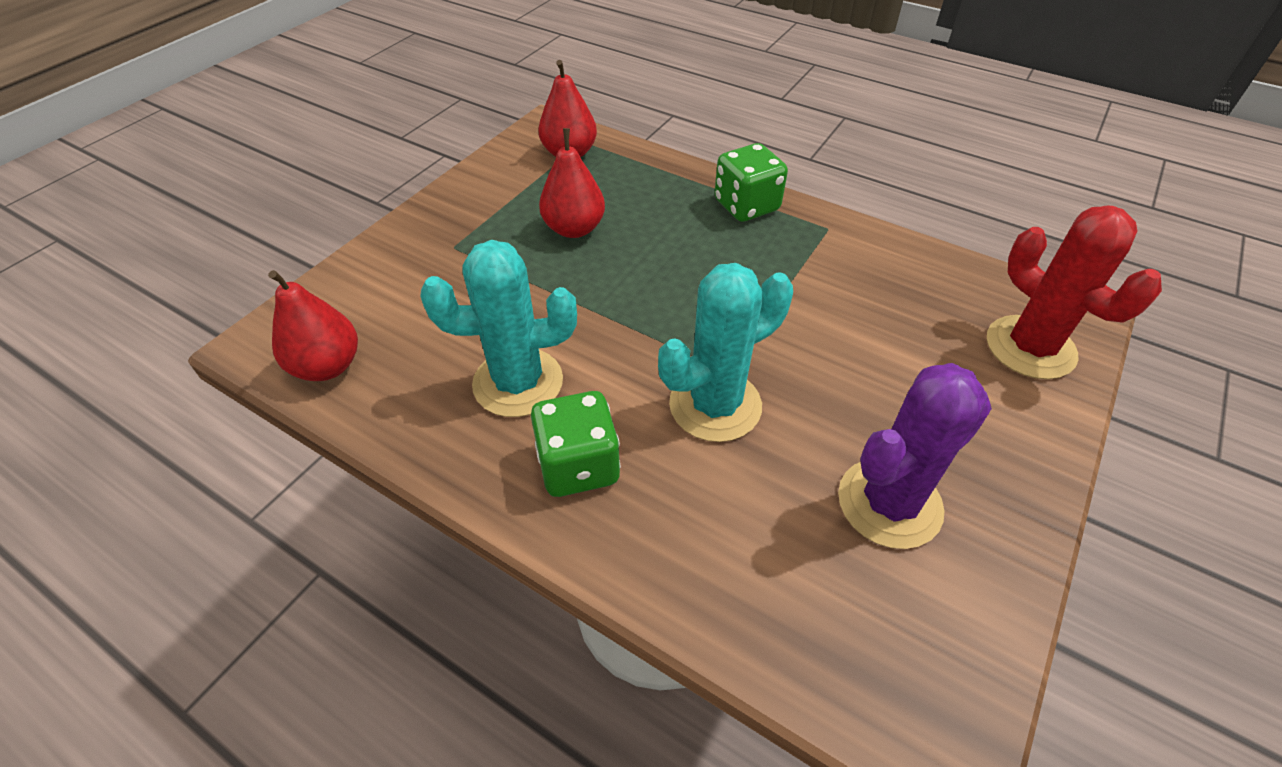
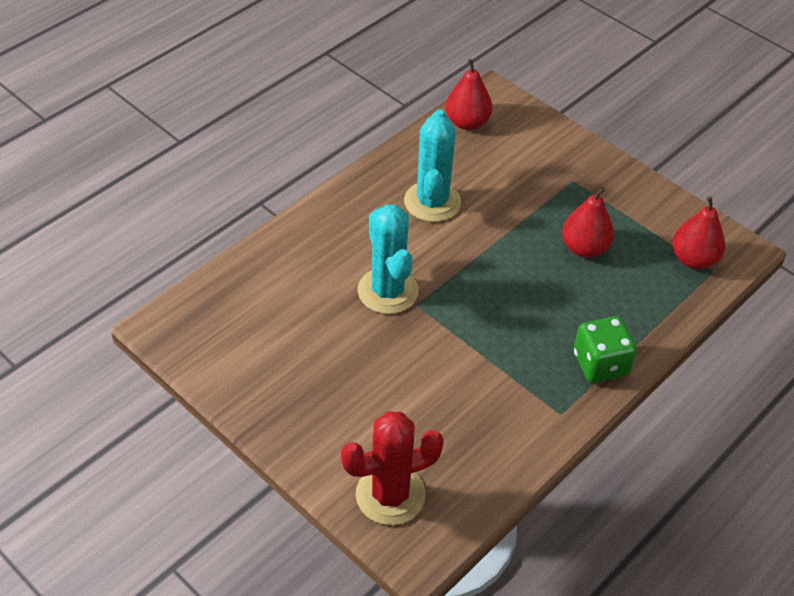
camera: 100 degrees right, 0 degrees up
green dice [531,391,621,497] -> none
purple cactus [838,363,992,549] -> none

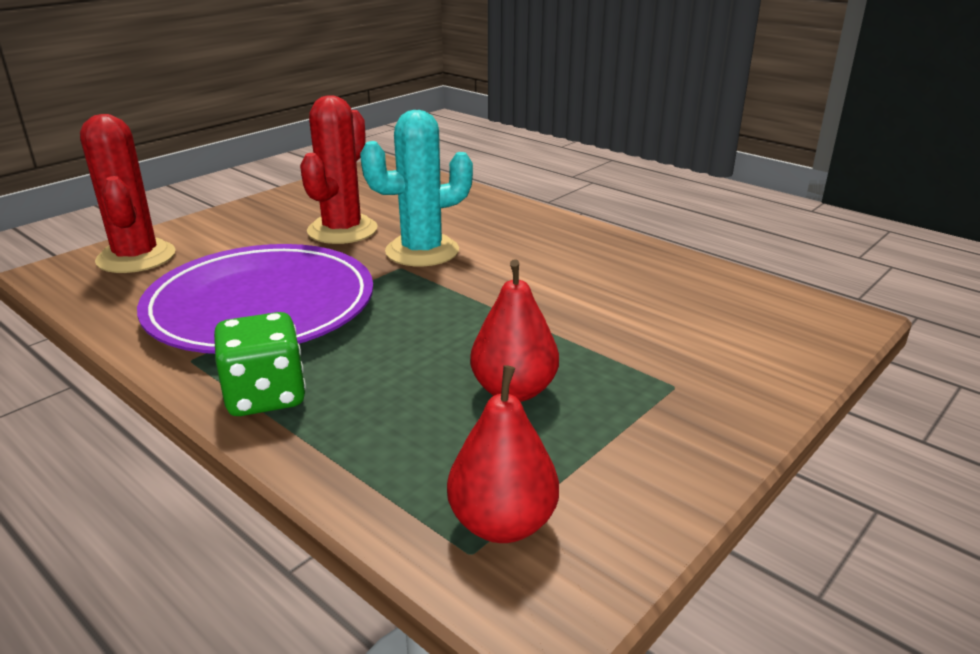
camera: 90 degrees right, 20 degrees down
turquoise cactus [404,109,461,222] -> none
red pear [445,59,493,130] -> none
none -> purple plate [137,244,373,354]
none -> red cactus [300,96,378,244]

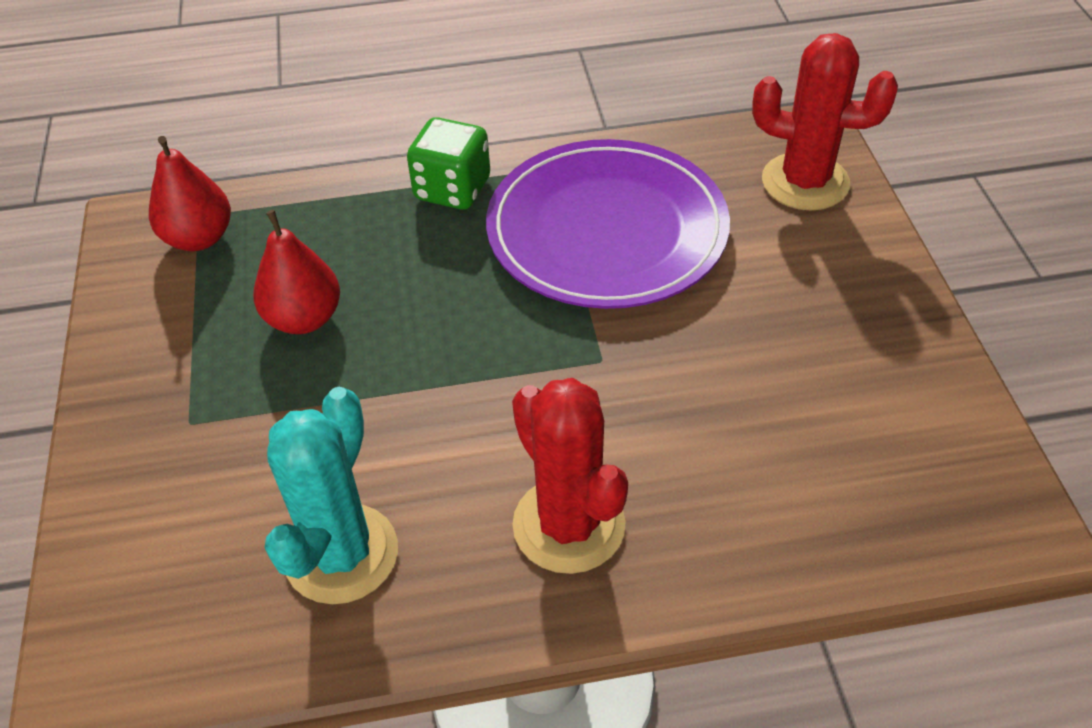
camera: 130 degrees right, 20 degrees up
red cactus [300,96,378,244] -> red cactus moved to [512,378,628,574]
turquoise cactus [360,110,473,266] -> turquoise cactus moved to [264,387,398,604]

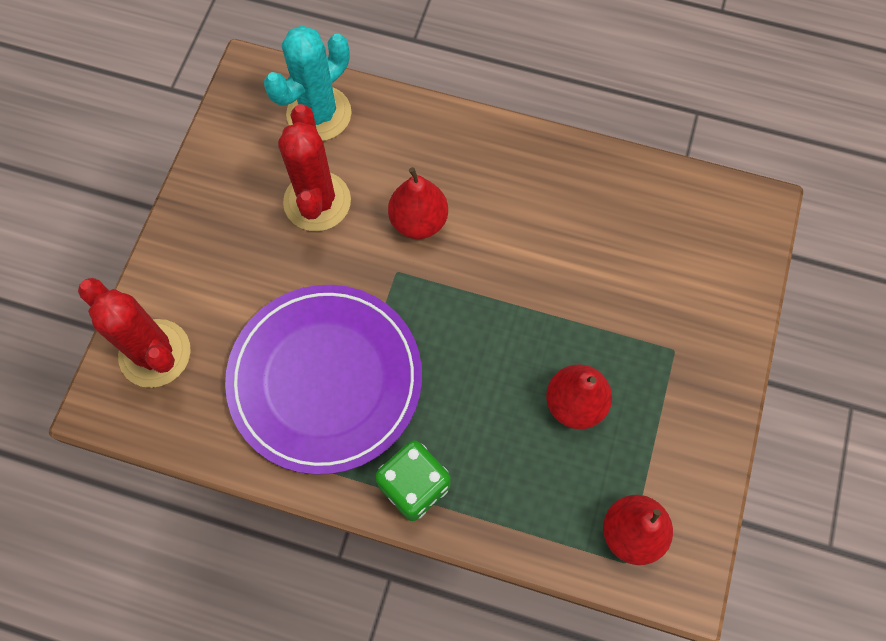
camera: 155 degrees left, 20 degrees up
turquoise cactus [264,387,398,604] -> turquoise cactus moved to [264,26,351,141]
red cactus [512,378,628,574] -> red cactus moved to [278,104,351,231]
none -> red pear [388,167,448,239]

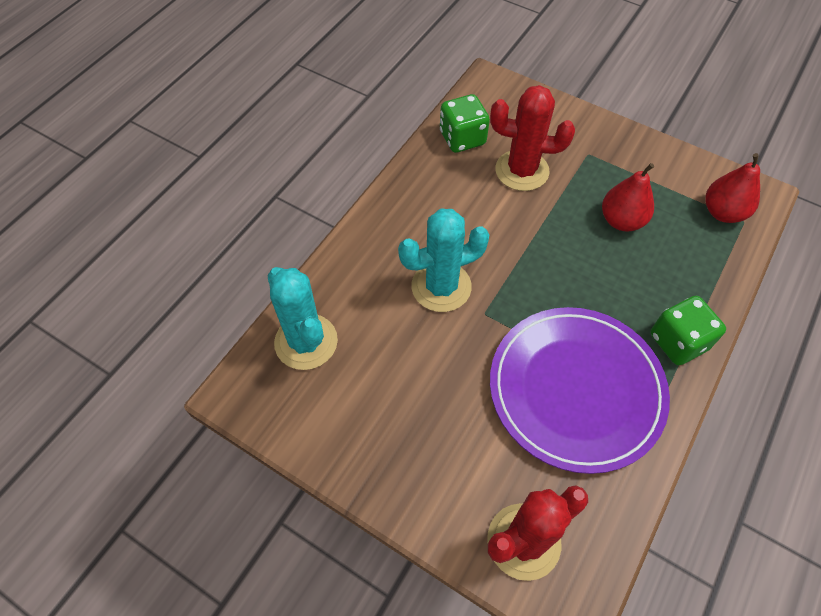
camera: 75 degrees left, 10 degrees down
red cactus [278,104,351,231] -> red cactus moved to [490,85,575,191]
red pear [388,167,448,239] -> turquoise cactus [398,209,489,312]
none -> green dice [440,94,490,153]

